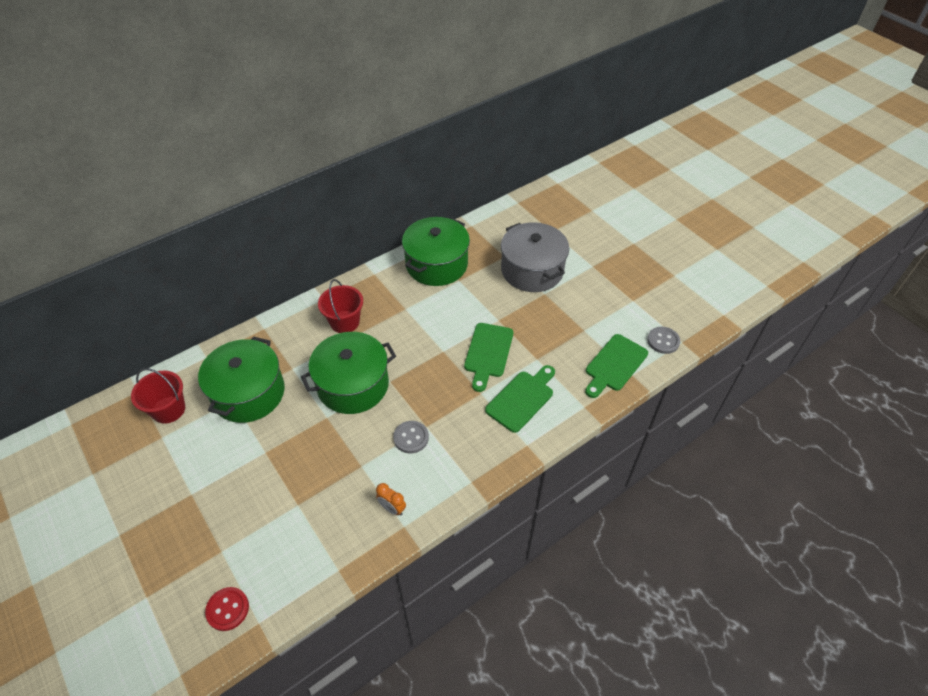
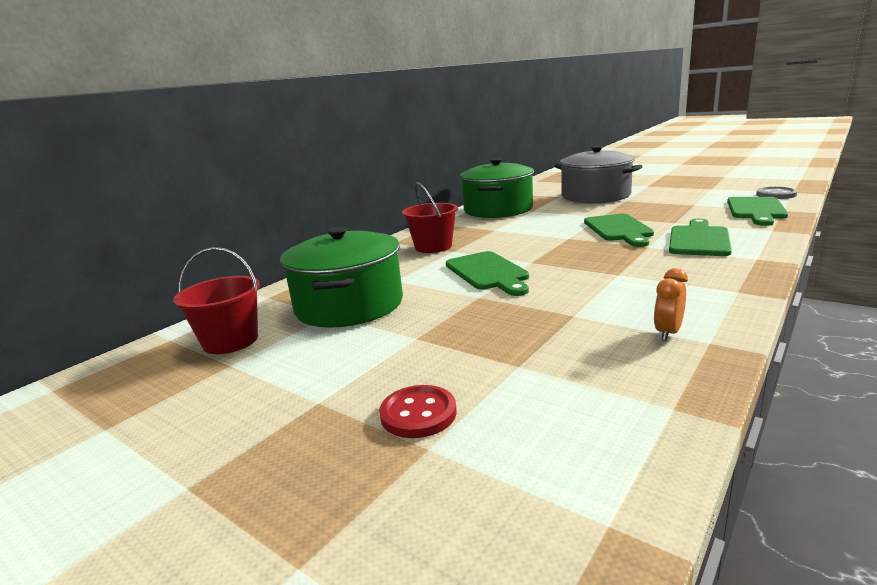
camera: 15 degrees left, 30 degrees down
red button [205,587,249,631] -> red button moved to [379,385,456,438]
green pot [301,332,396,414] -> green cutting board [446,251,529,296]
orange clock [376,483,406,515] -> orange clock turned 105 degrees clockwise [654,268,688,341]
grey button [393,421,429,453] -> none

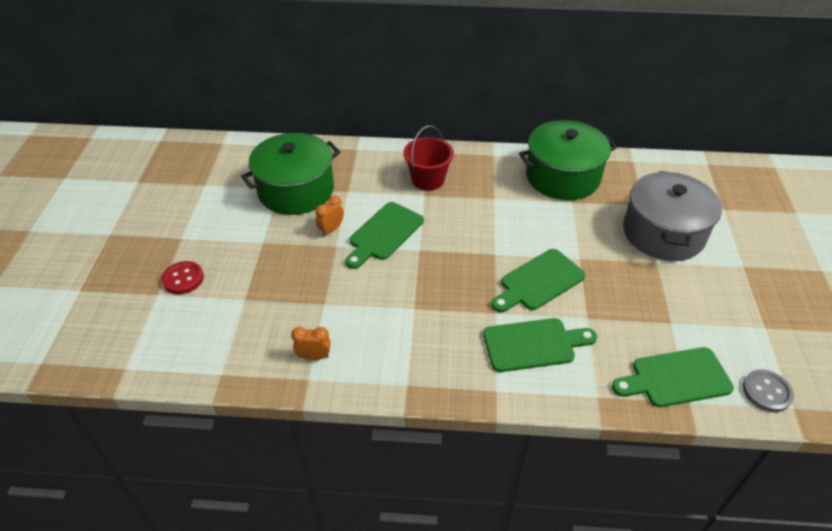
camera: 55 degrees right, 25 degrees up
red bucket [173,247,260,354] -> none
none -> orange clock [315,195,344,236]

